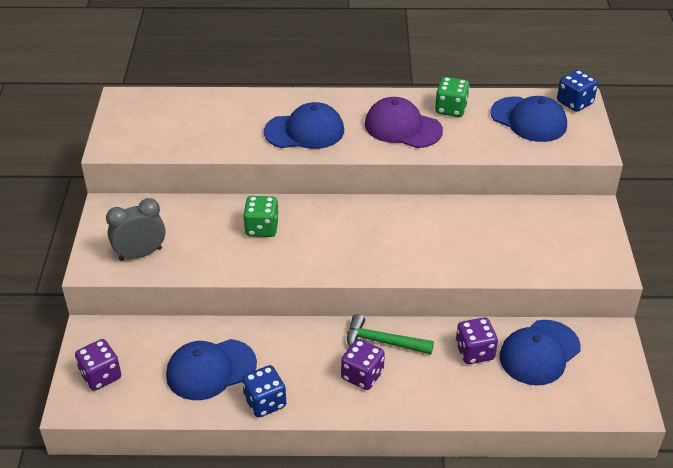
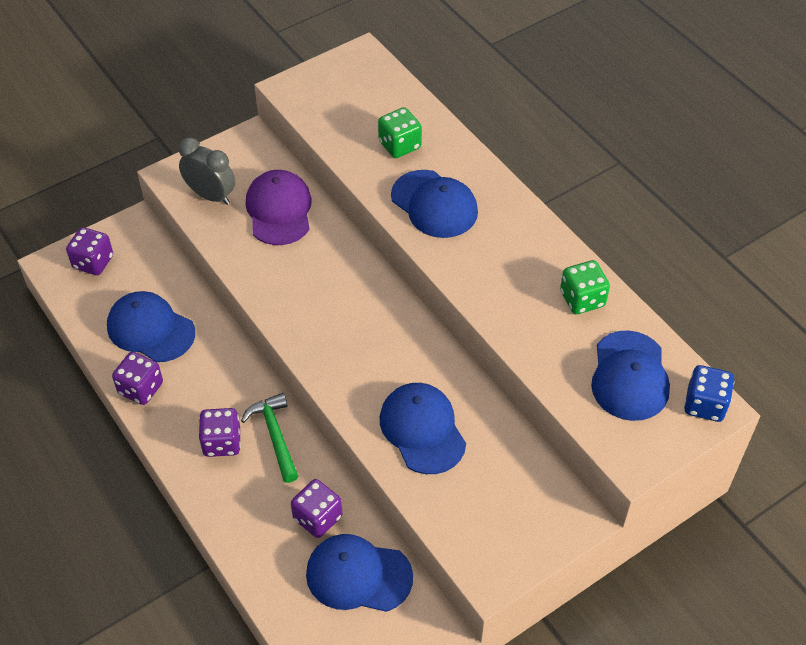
camera: 55 degrees right, 10 degrees up
blue dice [242,365,286,418] -> purple dice [112,352,163,405]
green dice [243,196,279,237] -> green dice moved to [378,107,422,158]
purple cap [365,97,443,148] -> purple cap moved to [246,170,312,245]
none -> blue cap [380,383,466,474]

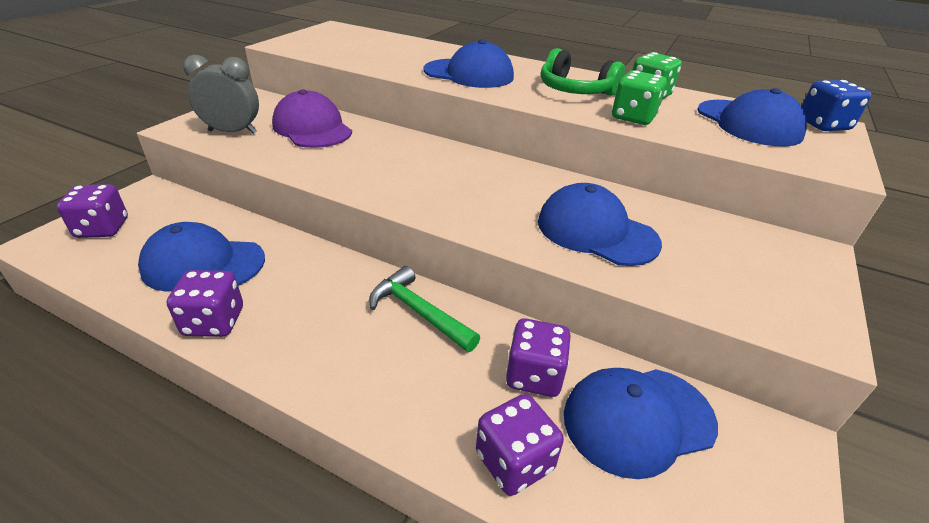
camera: 30 degrees left, 15 degrees down
purple dice [199,408,241,457] -> purple dice moved to [476,394,564,496]
green dice [378,107,422,158] -> green dice moved to [612,70,667,125]
none -> green headphones [540,48,625,96]

